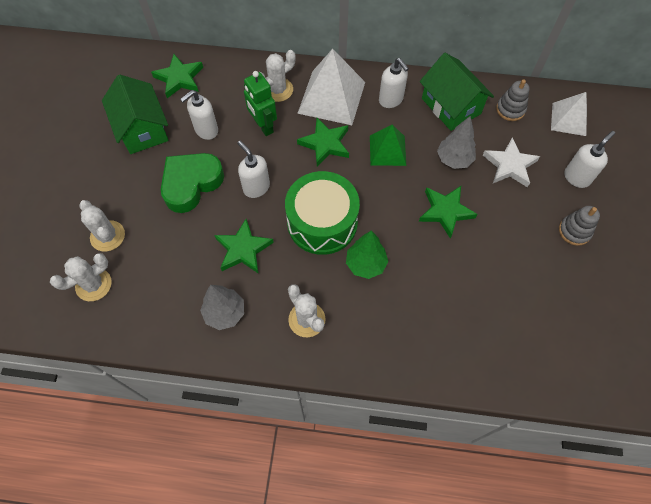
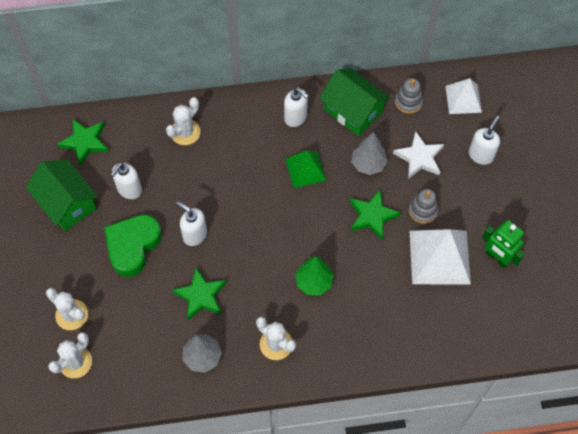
camera: 15 degrees left, 0 degrees up
green robot [244,71,277,136] -> green robot moved to [482,220,525,268]
green drum [285,171,360,255] -> none
white pyramid [297,49,365,125] -> white pyramid moved to [410,229,471,284]
green star [297,118,349,166] -> none
grey stacking toy [559,206,600,246] -> grey stacking toy moved to [409,189,439,224]

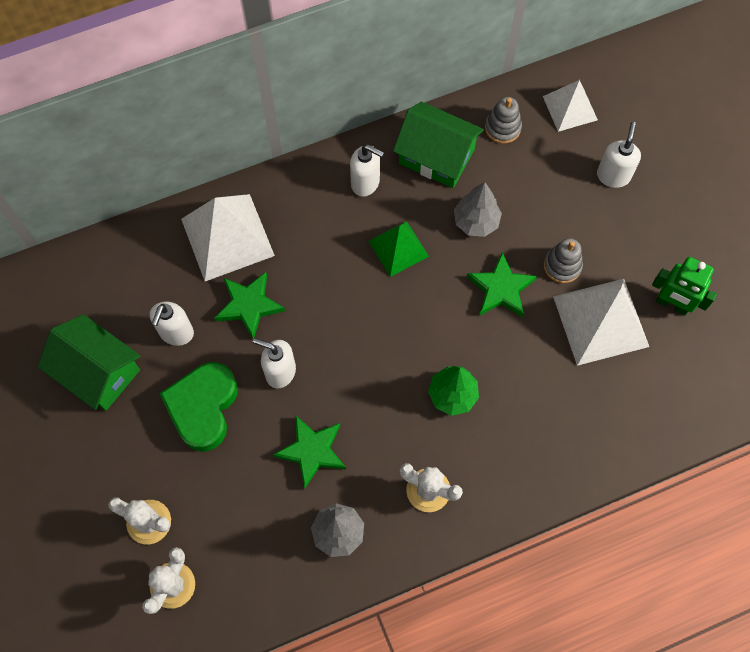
camera: 15 degrees left, 5 degrees up
green star [57,119,109,166] -> green star moved to [214,272,285,340]
white cactus [166,97,201,145] -> white pyramid [181,194,275,281]
white star [393,131,444,179] -> none

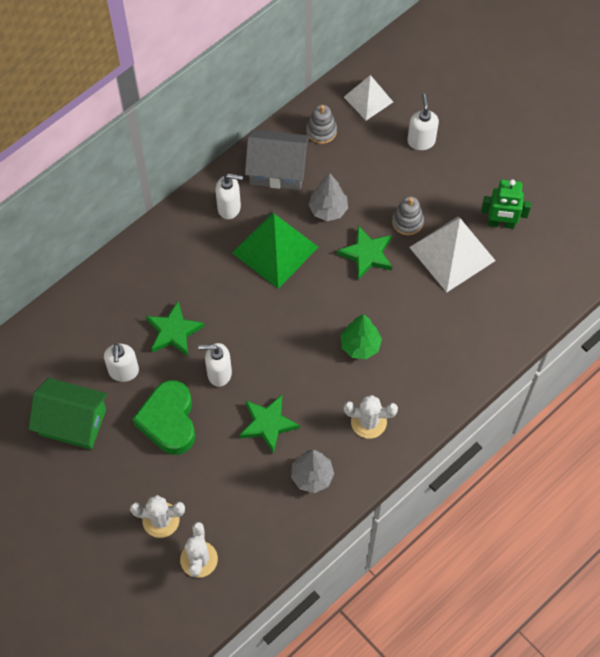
camera: 20 degrees left, 5 degrees down
white pyramid [181,194,275,281] -> none
green pyramid [368,221,429,277] -> green pyramid [232,212,318,289], size x1.65
green house [393,102,484,188] -> grey house [245,130,310,190]

